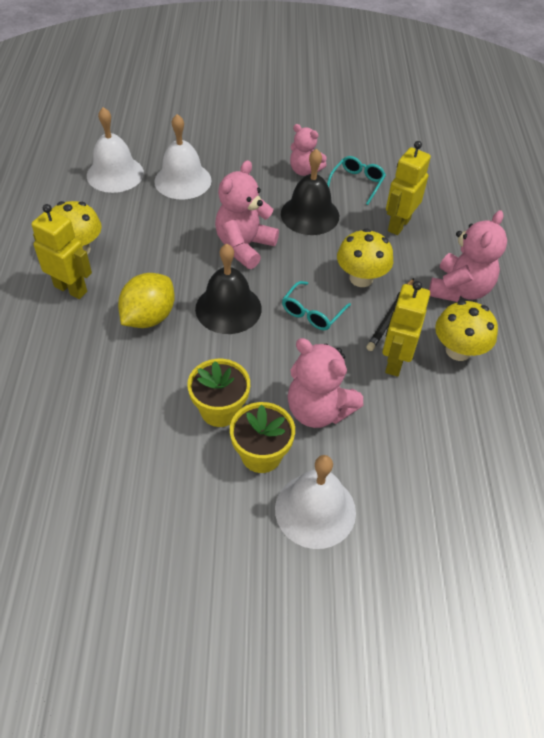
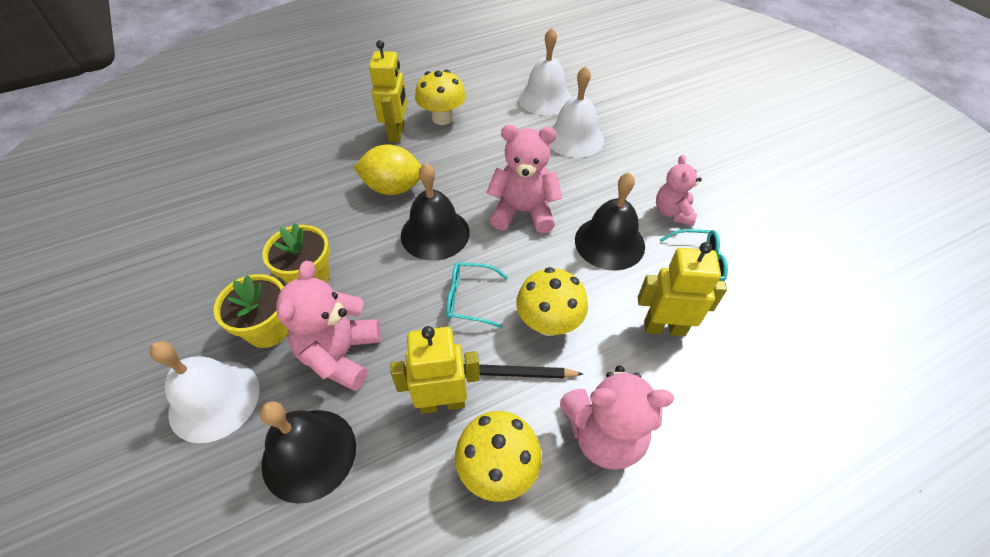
camera: 65 degrees right, 0 degrees up
none -> black bell [260,401,356,504]

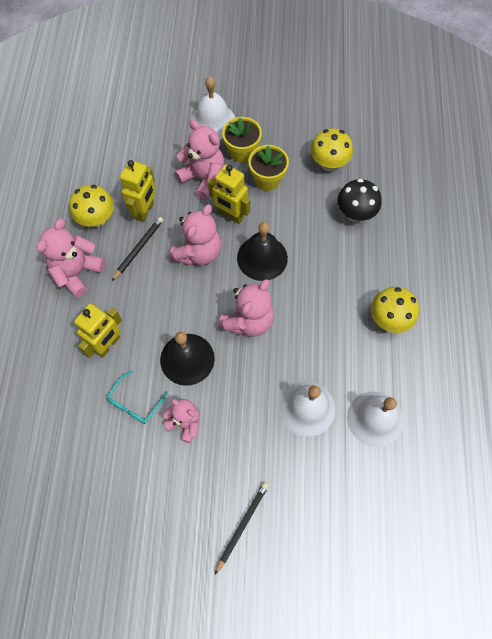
camera: 120 degrees right, 15 degrees up
black bell [260,401,356,504] -> none
yellow lemon [353,144,421,195] -> none
yellow robot [369,40,407,142] -> yellow robot moved to [208,164,250,224]
turquoise glasses [446,263,508,328] -> pink teddy bear [169,204,221,265]
yellow mushroom [516,267,588,336] -> yellow mushroom moved to [311,128,353,171]
none -> black pencil [215,482,269,574]
none -> black mushroom [337,179,381,222]

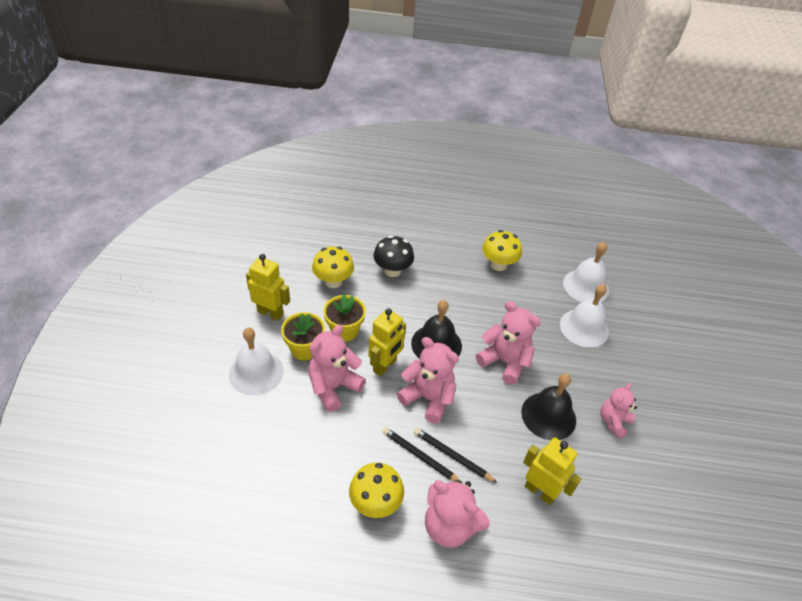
camera: 90 degrees left, 20 degrees down
turquoise glasses [106,370,168,424] -> none
yellow robot [120,160,156,222] -> yellow robot moved to [246,254,290,321]
black pencil [215,482,269,574] -> black pencil moved to [414,428,497,483]

